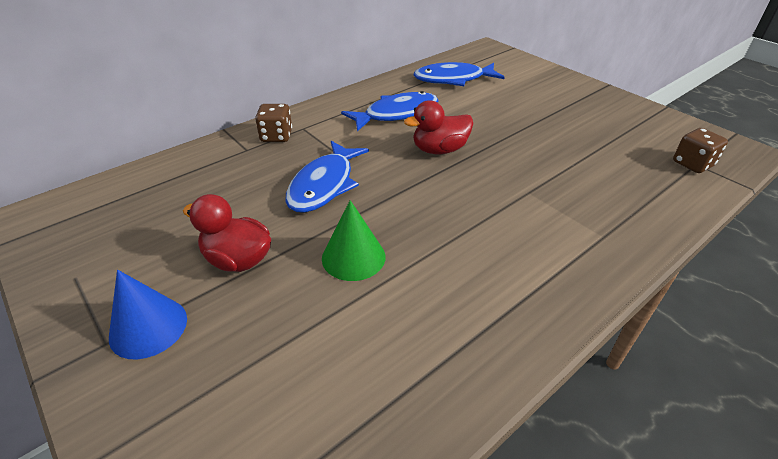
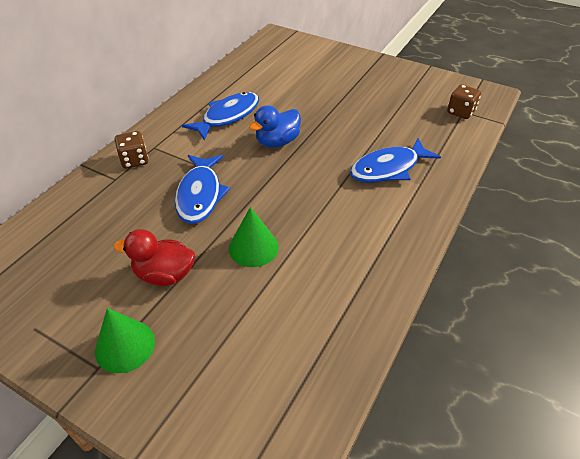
camera: 20 degrees left, 5 degrees up
blue cone [109,270,187,359] -> green cone [95,308,155,373]
red duck [404,100,474,154] -> blue duck [249,105,301,148]
blue fish [414,62,505,86] -> blue fish moved to [350,138,441,183]

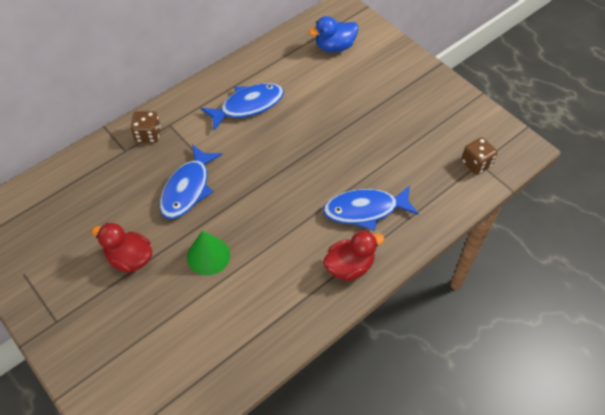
camera: 20 degrees right, 10 degrees up
green cone [95,308,155,373] -> none
blue duck [249,105,301,148] -> blue duck moved to [309,16,358,52]
none -> red duck [323,231,384,281]

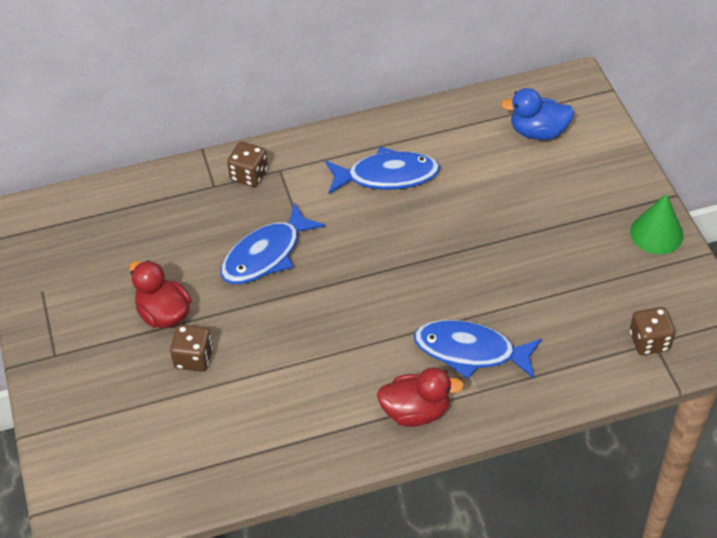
camera: 25 degrees right, 5 degrees down
green cone [187,230,230,275] -> green cone moved to [630,194,684,254]
none -> brown dice [170,324,213,372]

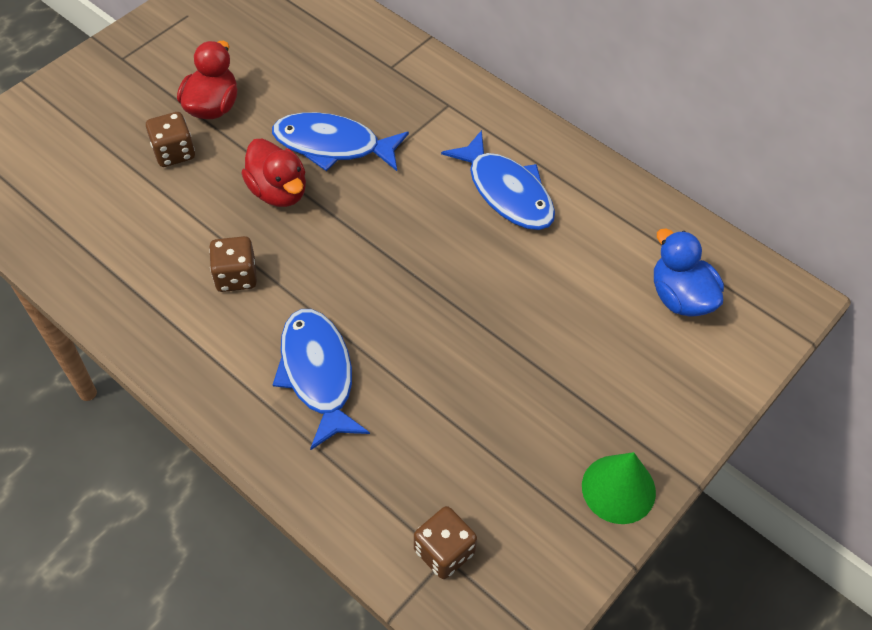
camera: 55 degrees right, 5 degrees up
brown dice [227,142,268,187] -> brown dice moved to [209,236,257,292]
red duck [377,367,464,427] -> red duck moved to [241,139,306,207]

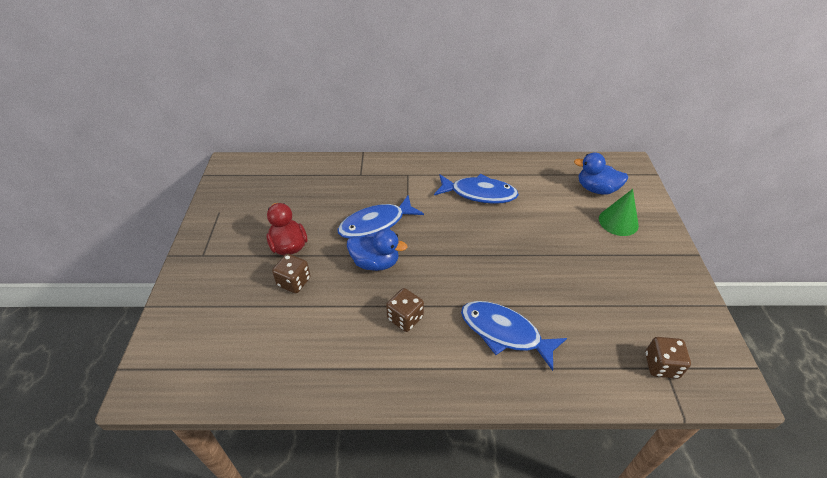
camera: 40 degrees left, 10 degrees down
red duck [241,139,306,207] -> blue duck [347,229,408,271]
green cone [582,452,656,524] -> green cone moved to [599,189,639,236]

